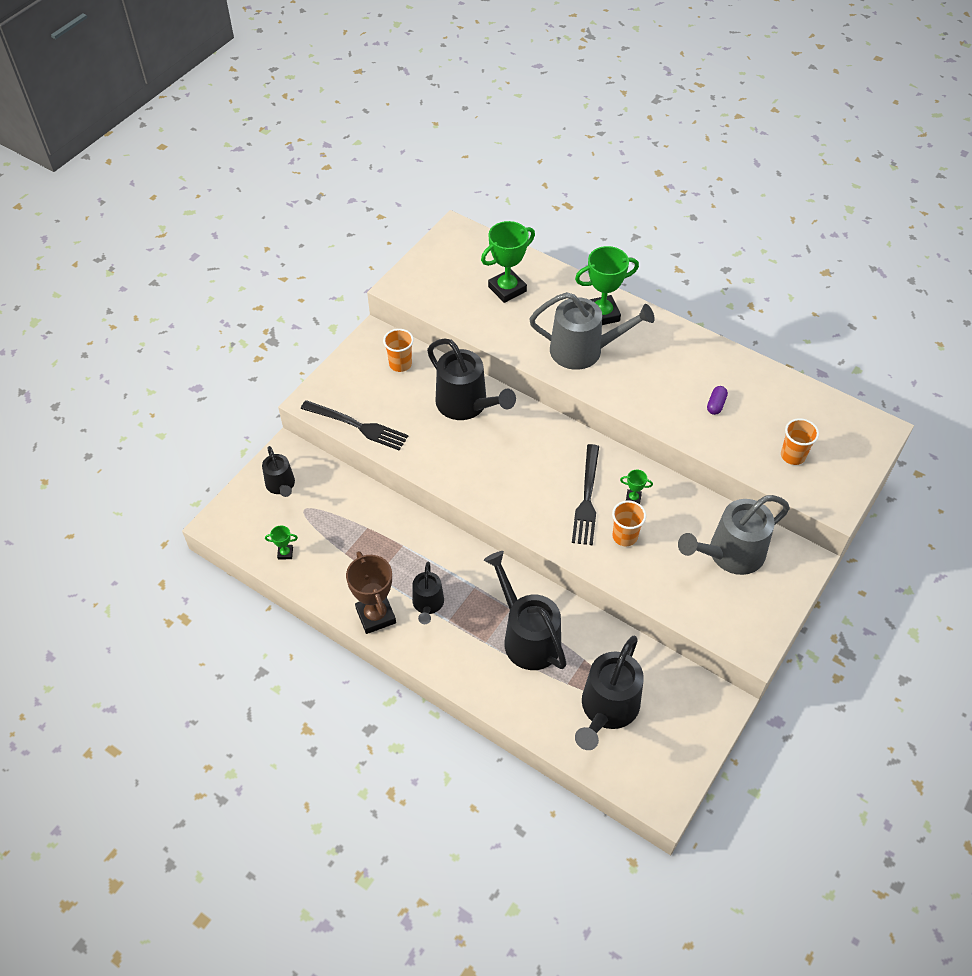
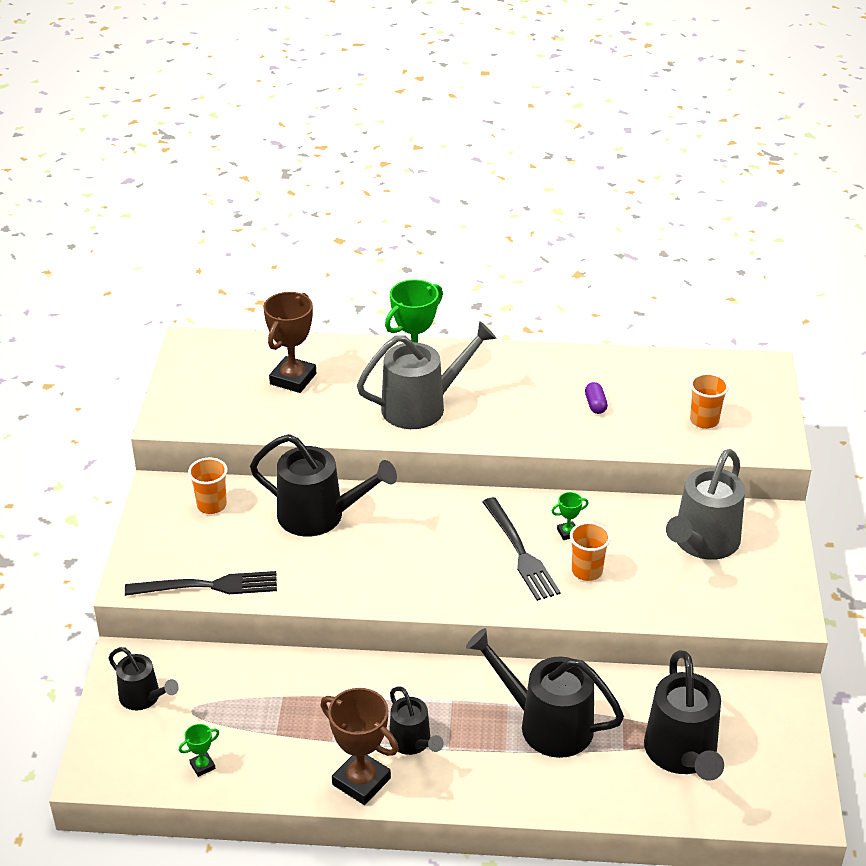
camera: 30 degrees left, 15 degrees down
green trophy [481,221,535,303] -> brown trophy [263,292,316,393]

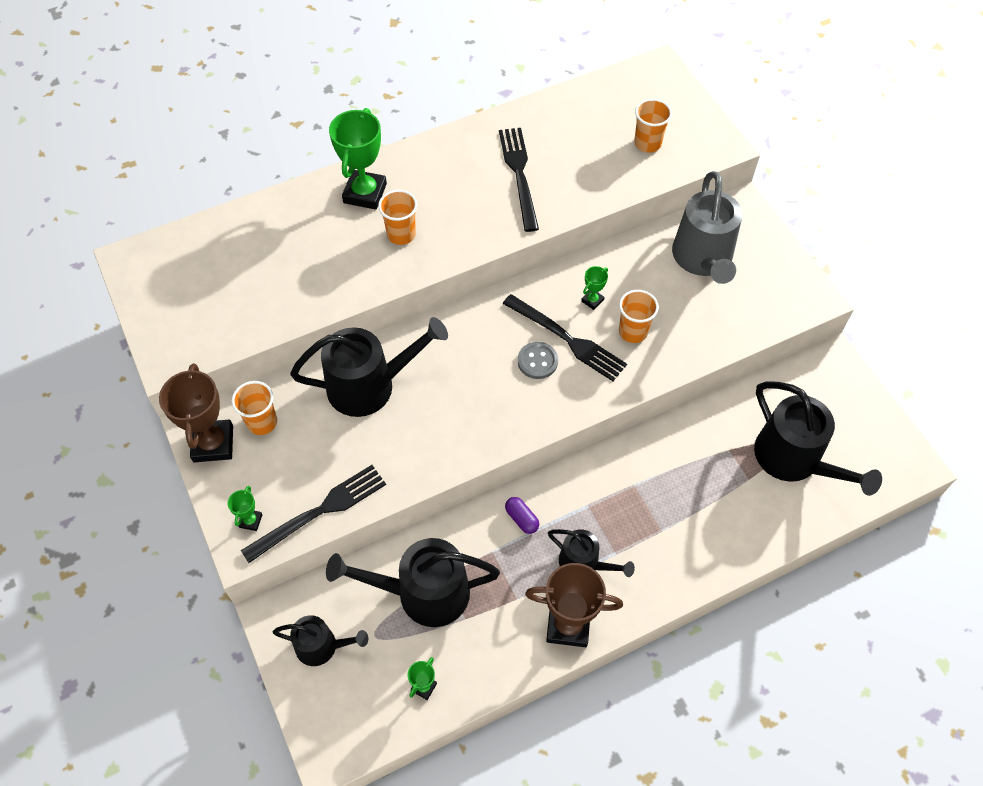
camera: 30 degrees left, 20 degrees up
brown trophy [263,292,316,393] -> brown trophy moved to [159,363,233,463]
grey watering can [357,321,496,429] -> orange cup [378,190,417,245]
black watering can [466,628,624,758] -> black watering can moved to [326,538,500,627]
purple capsule [585,382,608,414] -> purple capsule moved to [505,497,539,534]
none -> green trophy [228,486,262,531]
none -> black fork [499,128,539,232]
none -> grey button [518,342,558,379]

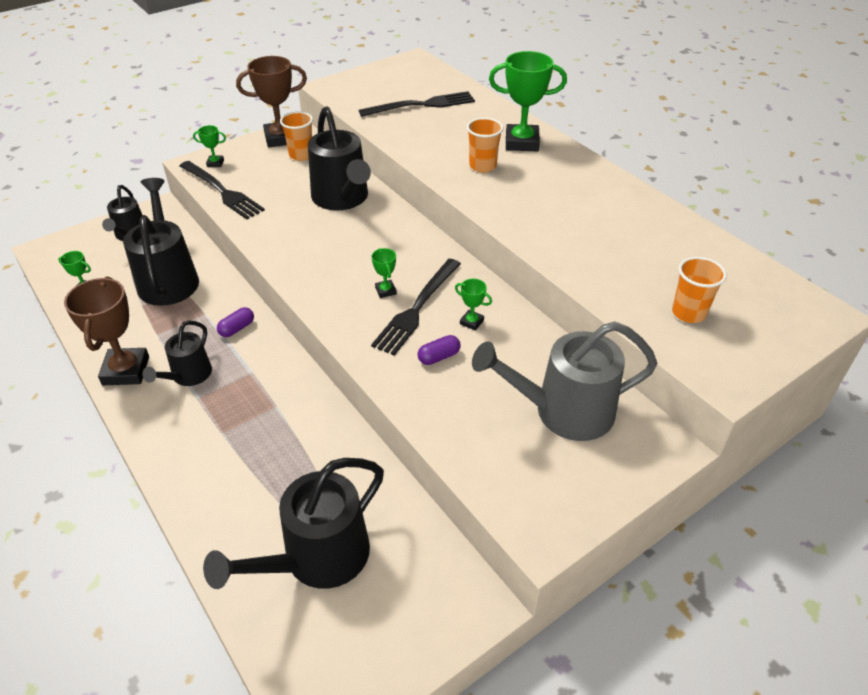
camera: 80 degrees right, 15 degrees down
black fork [499,128,539,232] -> black fork moved to [359,91,475,117]
grey button [518,342,558,379] -> green trophy [372,248,397,298]
orange cup [619,290,659,343] -> purple capsule [418,335,461,365]

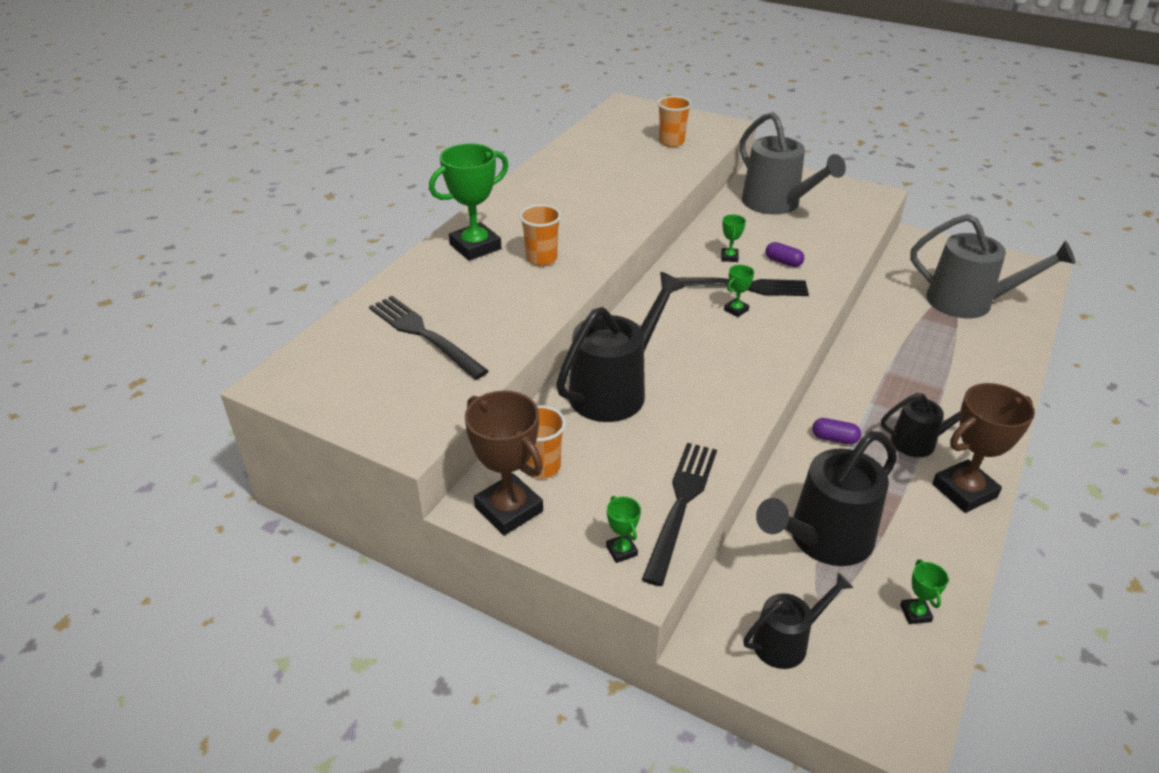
camera: 115 degrees left, 5 degrees down
black watering can [203,458,384,589] -> grey watering can [910,214,1075,318]
green trophy [489,51,567,151] -> green trophy turned 75 degrees clockwise [429,143,508,261]

